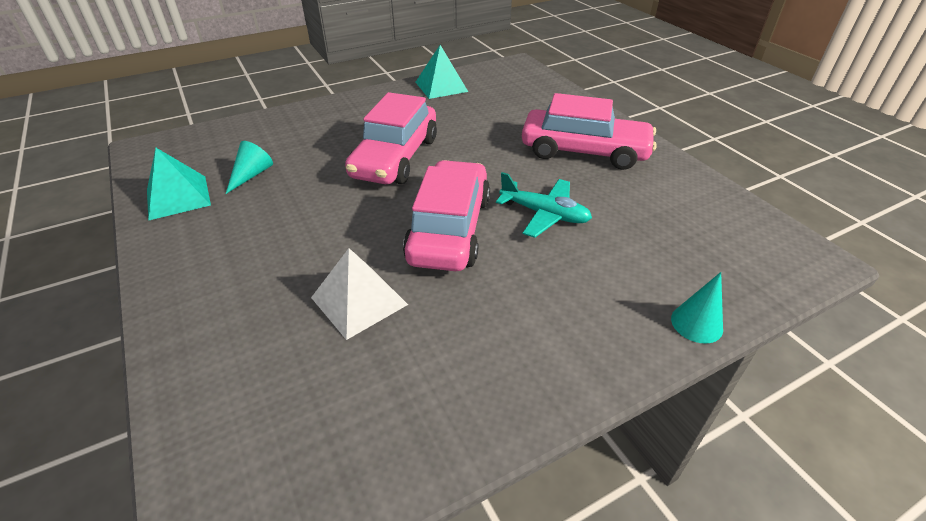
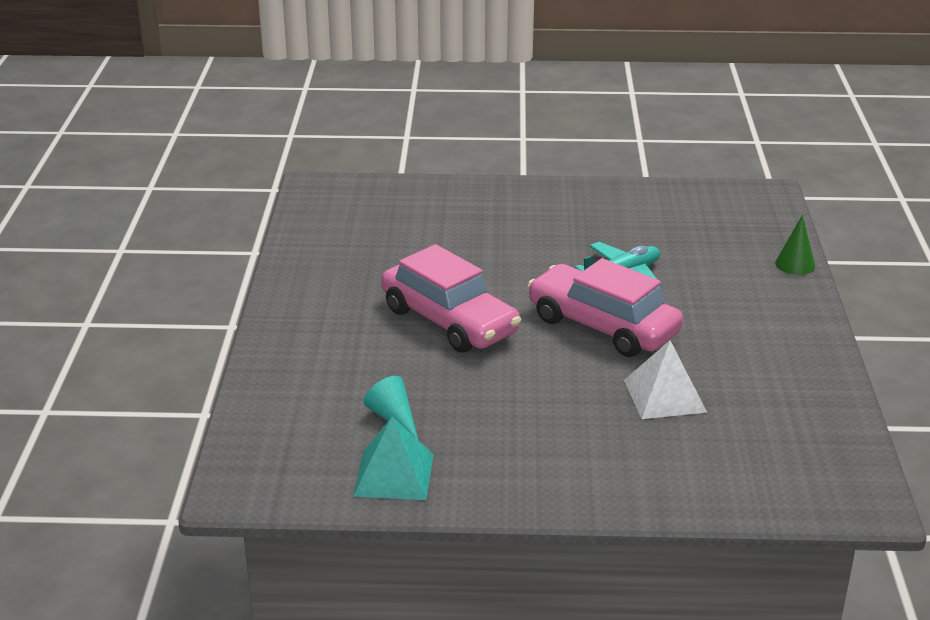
camera: 60 degrees left, 10 degrees down
turquoise pyramid [416,45,468,99] -> none
pink car [522,93,657,170] -> none
turquoise cone [671,272,723,344] -> green cone [775,215,815,275]

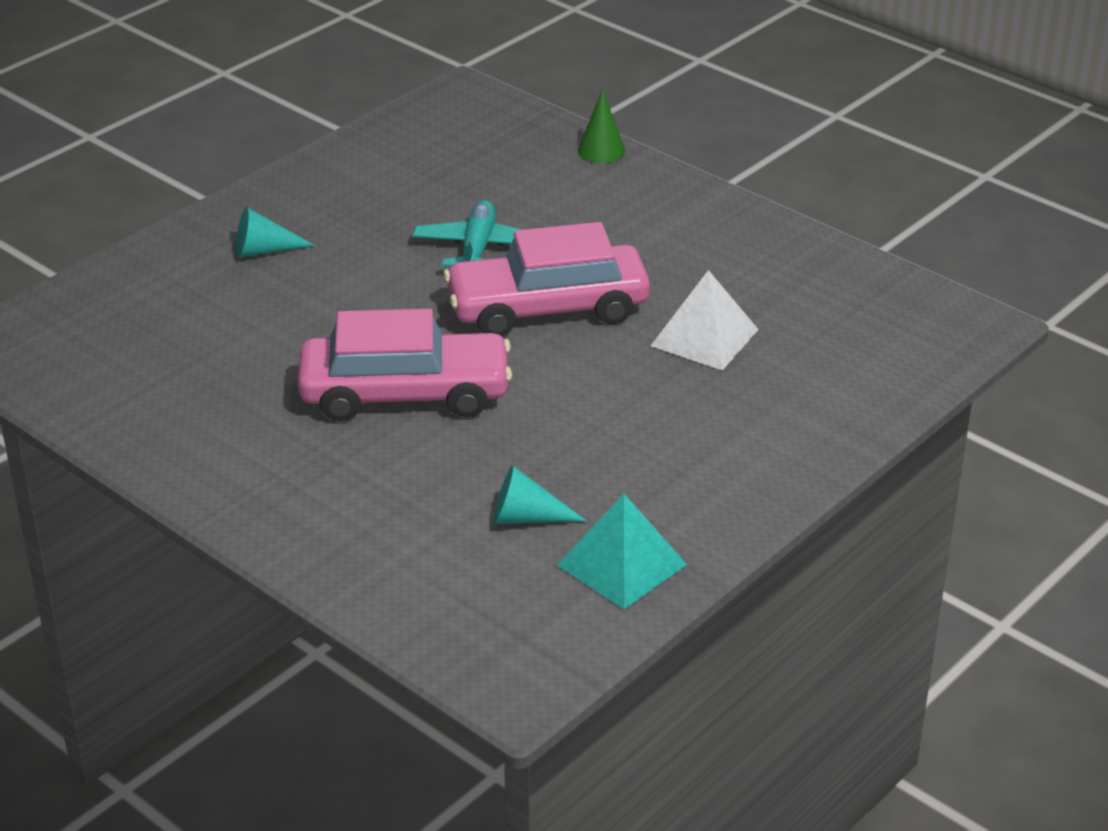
camera: 50 degrees left, 5 degrees up
none -> turquoise cone [236,207,315,258]

